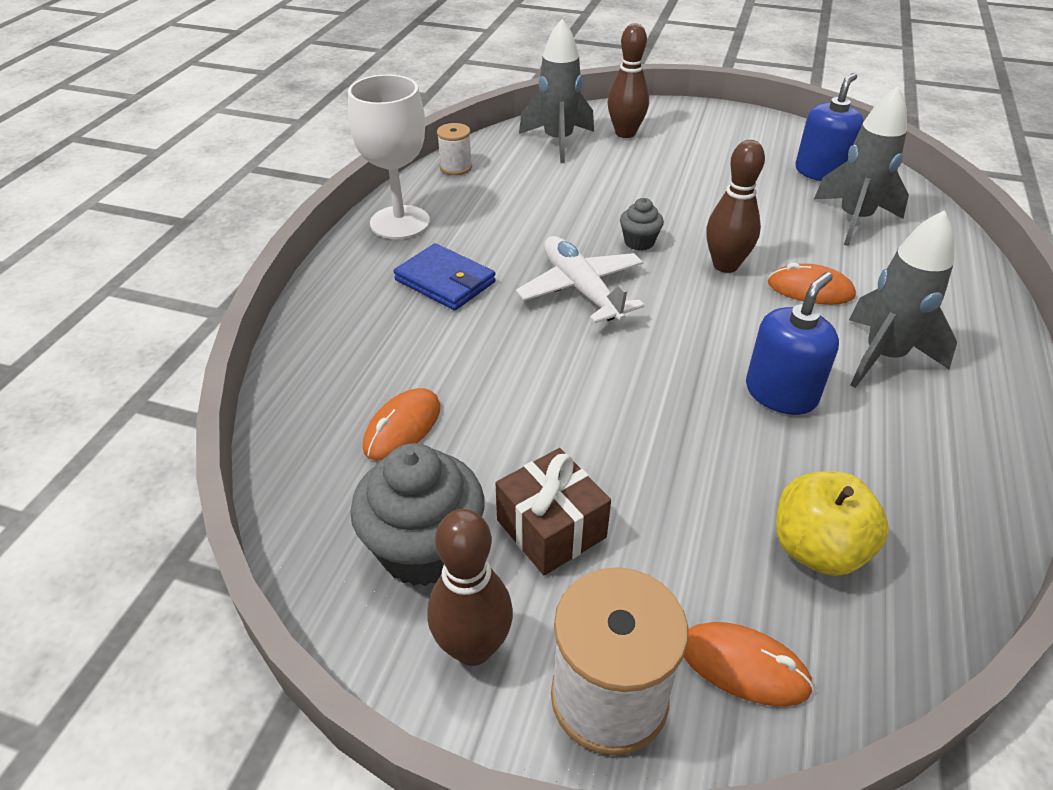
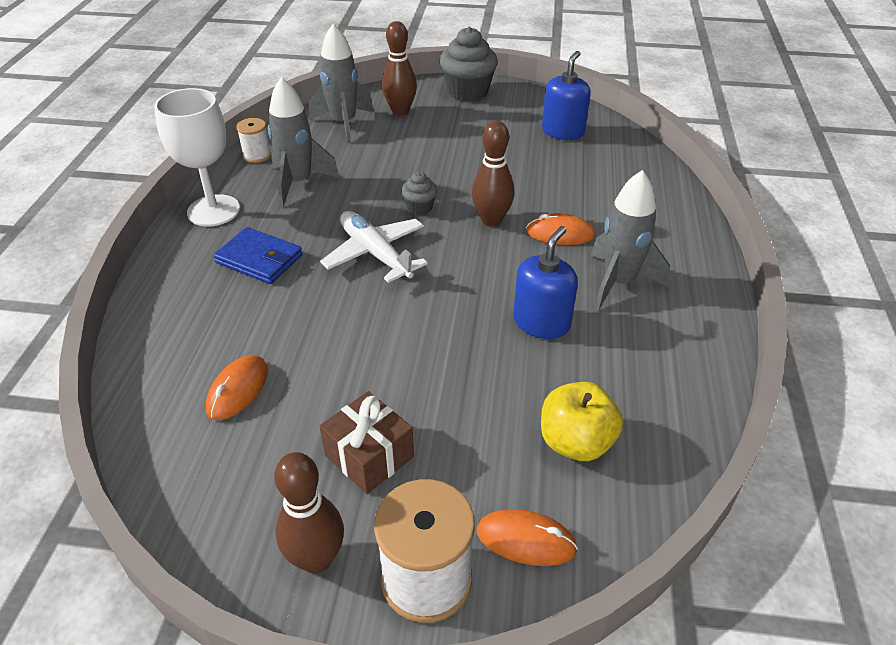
camera: 10 degrees left, 0 degrees up
grey cupcake [350,443,484,586] -> grey cupcake moved to [440,27,498,102]
grey rocket [814,86,909,246] -> grey rocket moved to [268,77,340,207]

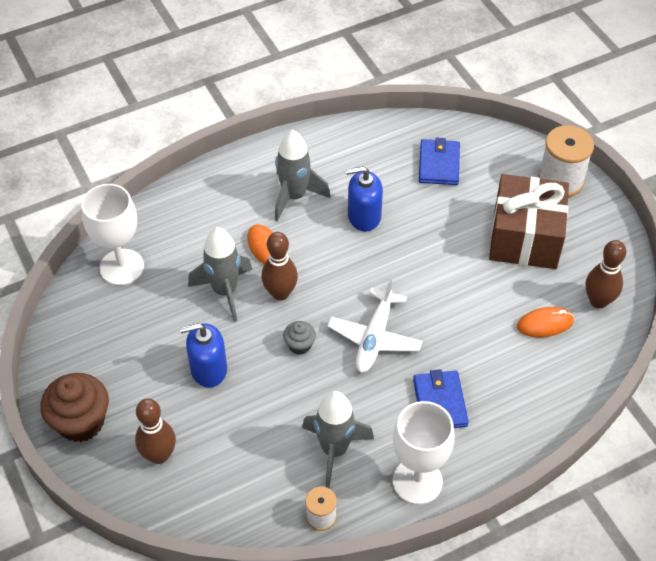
camera: 125 degrees left, 10 degrees up
brown bowling pin [274,452,344,574] -> brown bowling pin moved to [586,240,626,309]
grey rocket [309,23,374,143] -> grey rocket moved to [188,227,252,322]
brown gift [319,391,414,494] -> brown gift [489,174,569,269], size x1.76
grey cupcake [440,27,498,102] -> brown cupcake [40,373,109,442]
orange mouse [477,509,578,566] -> none
yellow apple [541,382,623,461] -> blue wallet [419,138,460,185]
blue soap dispenser [542,51,591,140] -> blue soap dispenser moved to [180,323,227,388]
none -> white goblet [82,184,144,285]

